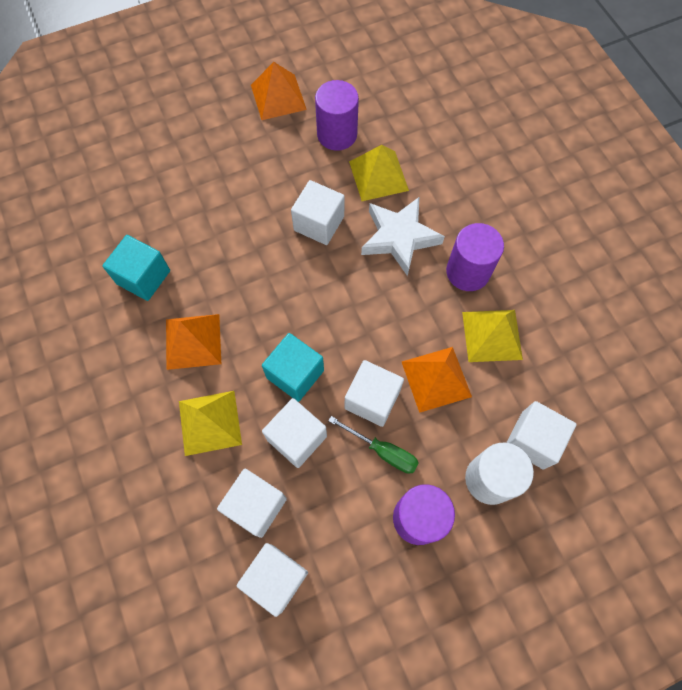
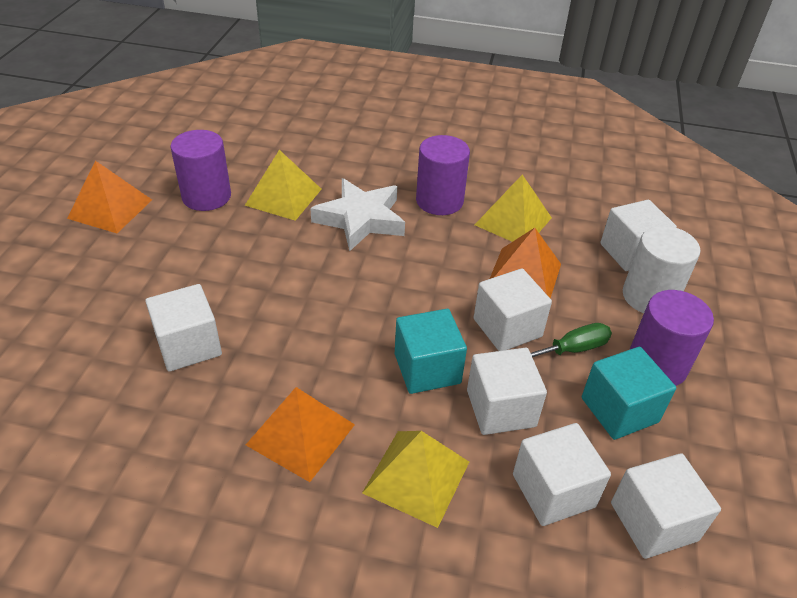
camera: 55 degrees left, 25 degrees down
turquoise cube [102,235,170,301] -> turquoise cube moved to [582,347,676,440]
white cube [291,180,345,245] -> white cube moved to [145,284,222,372]

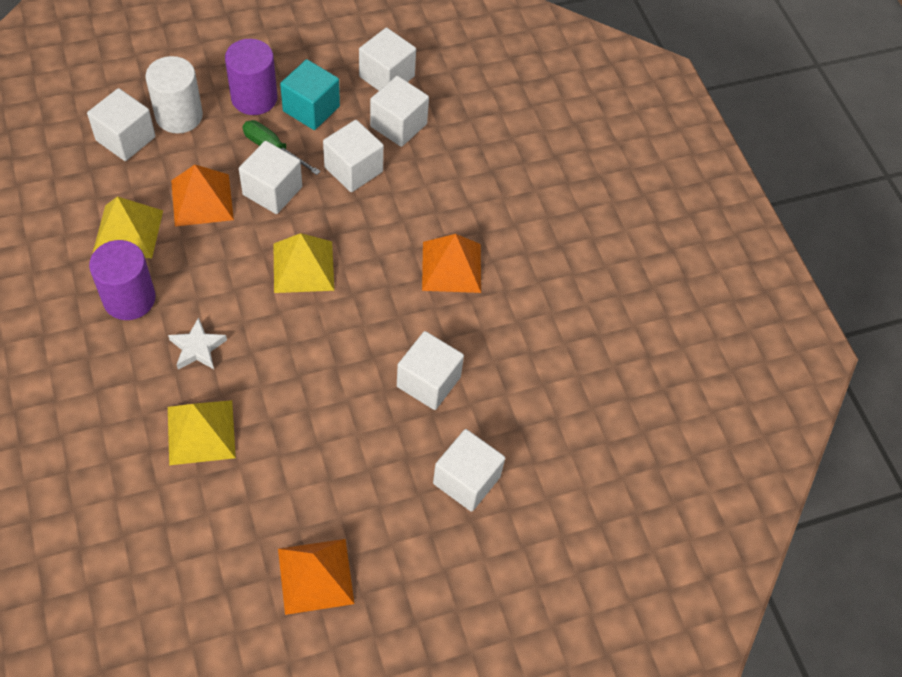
camera: 125 degrees left, 15 degrees up
purple cylinder [170,130,231,211] -> none
white star [310,178,405,251] -> white star [168,317,227,370], size x0.57
yellow pyramid [362,431,469,528] -> yellow pyramid moved to [273,233,334,293]
turquoise cube [395,309,467,394] -> none
none -> white cube [433,429,505,512]

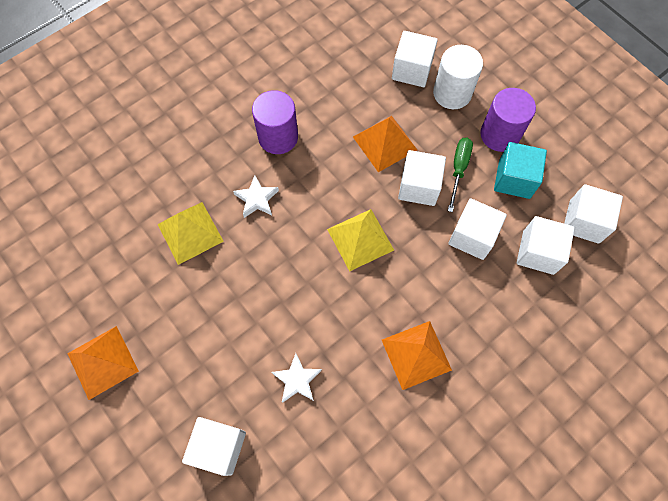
camera: 75 degrees right, 10 degrees up
yellow pyramid [93,196,163,258] -> none
white cube [397,331,464,410] -> white star [272,353,322,403]

